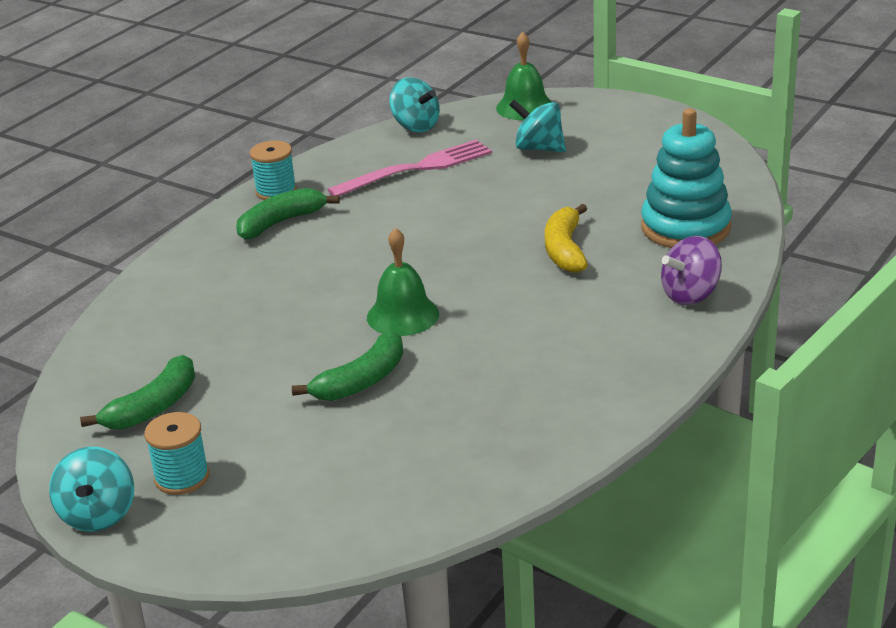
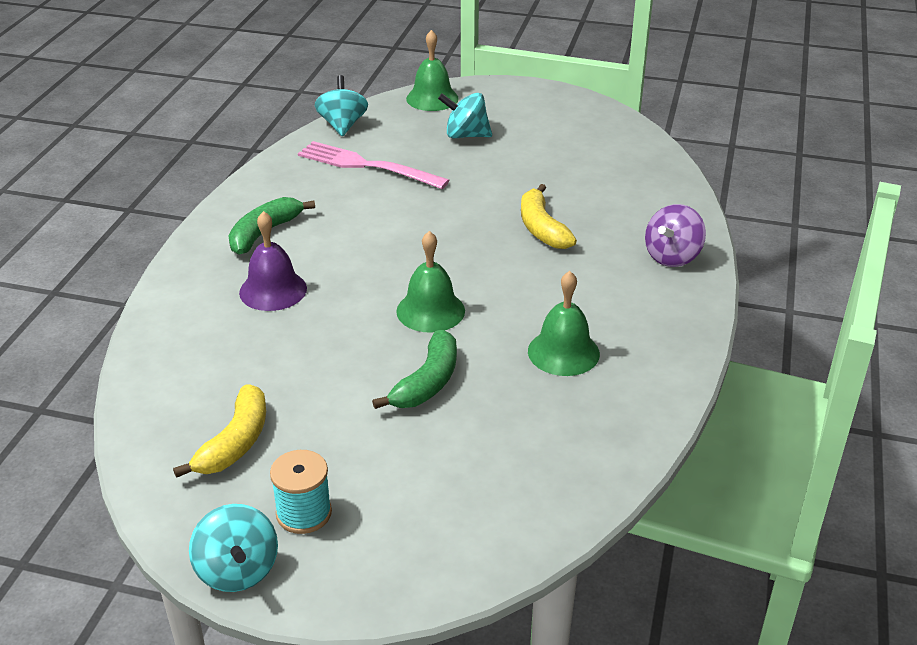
camera: 20 degrees left, 5 degrees up
green banana [80,355,195,429] -> yellow banana [173,384,266,478]
turquoise spool [250,140,297,200] -> none
pink fork [327,140,492,196] -> pink fork turned 105 degrees counterclockwise [298,141,450,189]
turquoise spinning top [389,77,440,132] -> turquoise spinning top turned 120 degrees counterclockwise [315,75,368,136]
turquoise stacking toy [641,108,732,248] -> none
none -> purple bell [239,211,307,311]
none -> green bell [528,271,600,376]

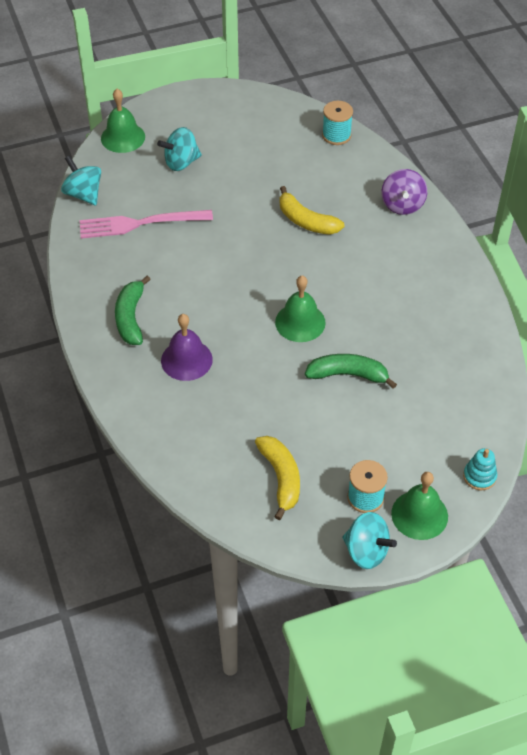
camera: 35 degrees left, 15 degrees up
green banana [372,330,457,409] -> green banana turned 75 degrees counterclockwise [305,354,397,389]
green bell [528,271,600,376] -> green bell moved to [391,472,448,540]
none -> turquoise spool [322,101,353,145]
none -> turquoise stacking toy [463,448,497,490]

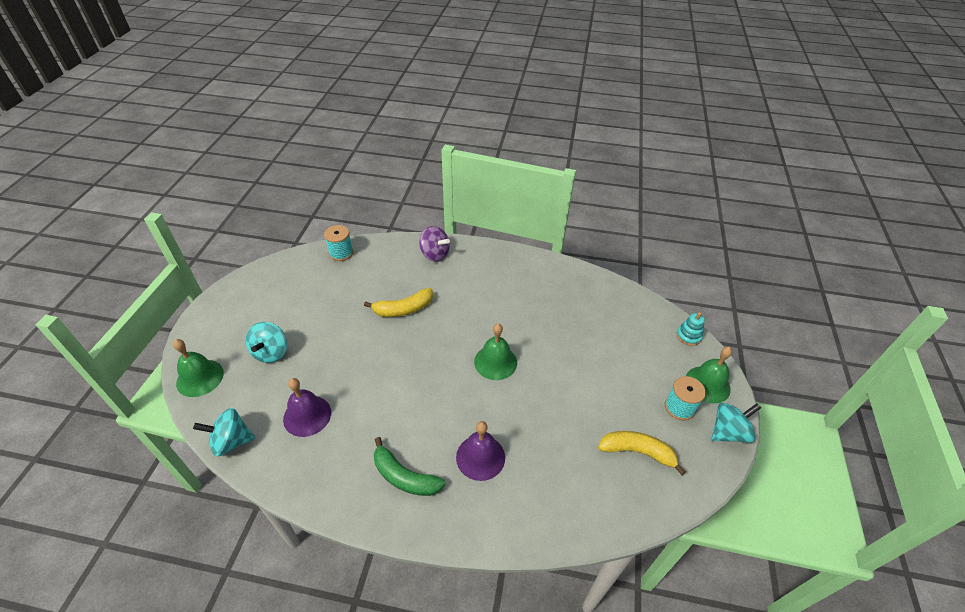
camera: 60 degrees left, 5 degrees down
pink fork [79,210,213,239] -> purple bell [283,378,331,437]
green banana [305,354,397,389] -> none

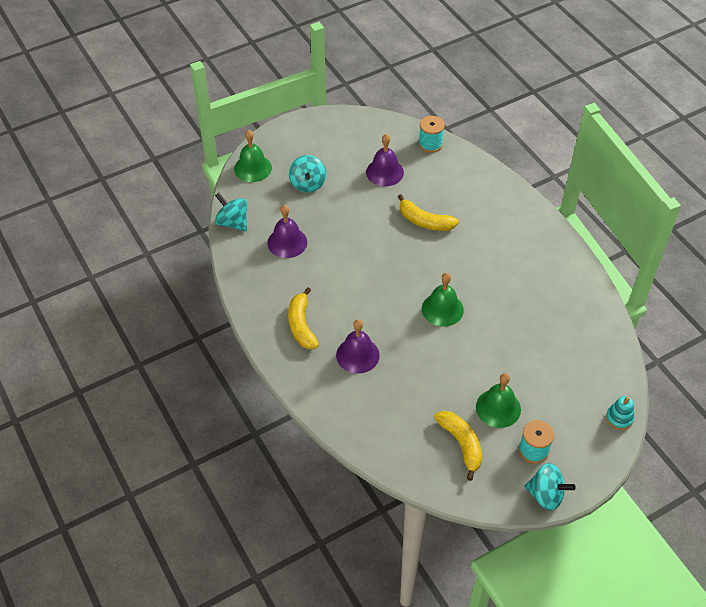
camera: 50 degrees right, 5 degrees up
turquoise spinning top [246,322,287,363] -> turquoise spinning top turned 60 degrees counterclockwise [289,155,326,193]
green banana [374,437,445,496] -> yellow banana [288,287,319,349]
purple spinning top [419,226,450,262] -> none
green bell [686,347,732,403] -> green bell moved to [476,373,521,428]
none -> purple bell [366,134,404,186]

